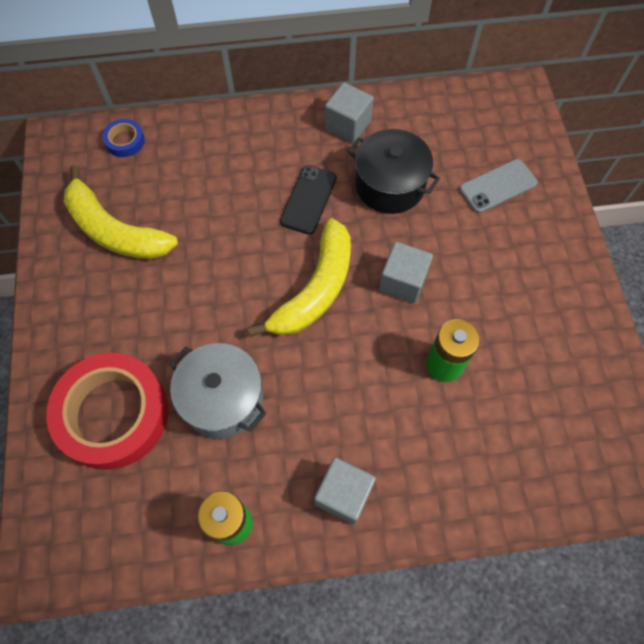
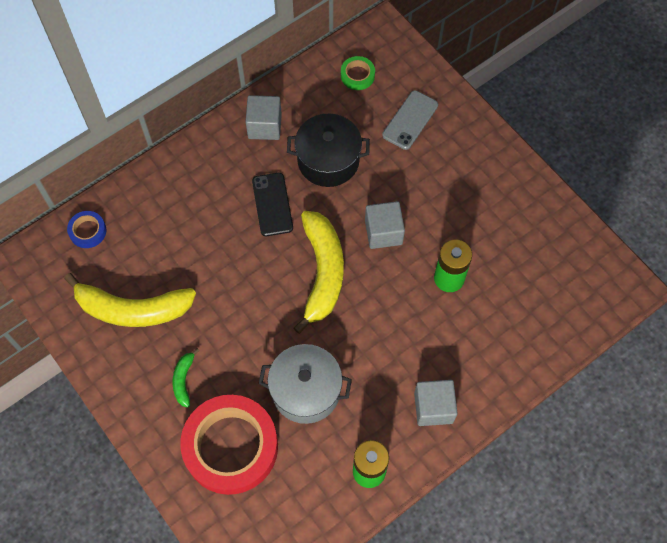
camera: 30 degrees left, 0 degrees up
none -> green banana [173,348,200,408]
none -> green tape [341,56,375,90]

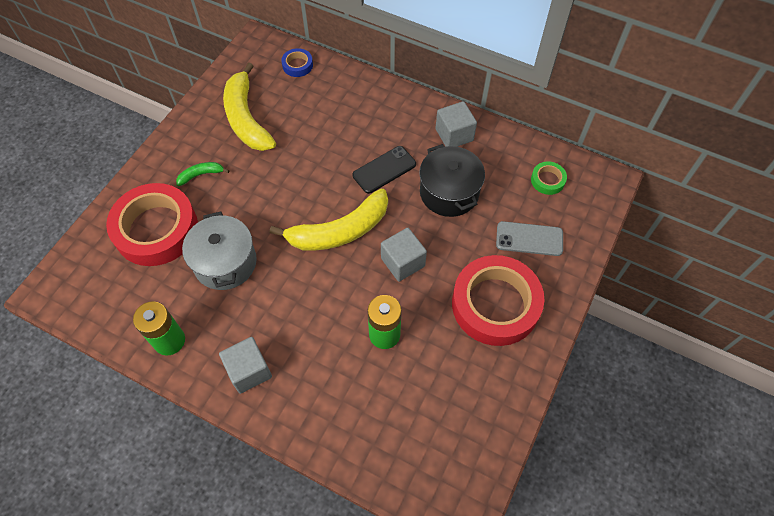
camera: 65 degrees right, 5 degrees down
none -> red tape [452,255,544,346]

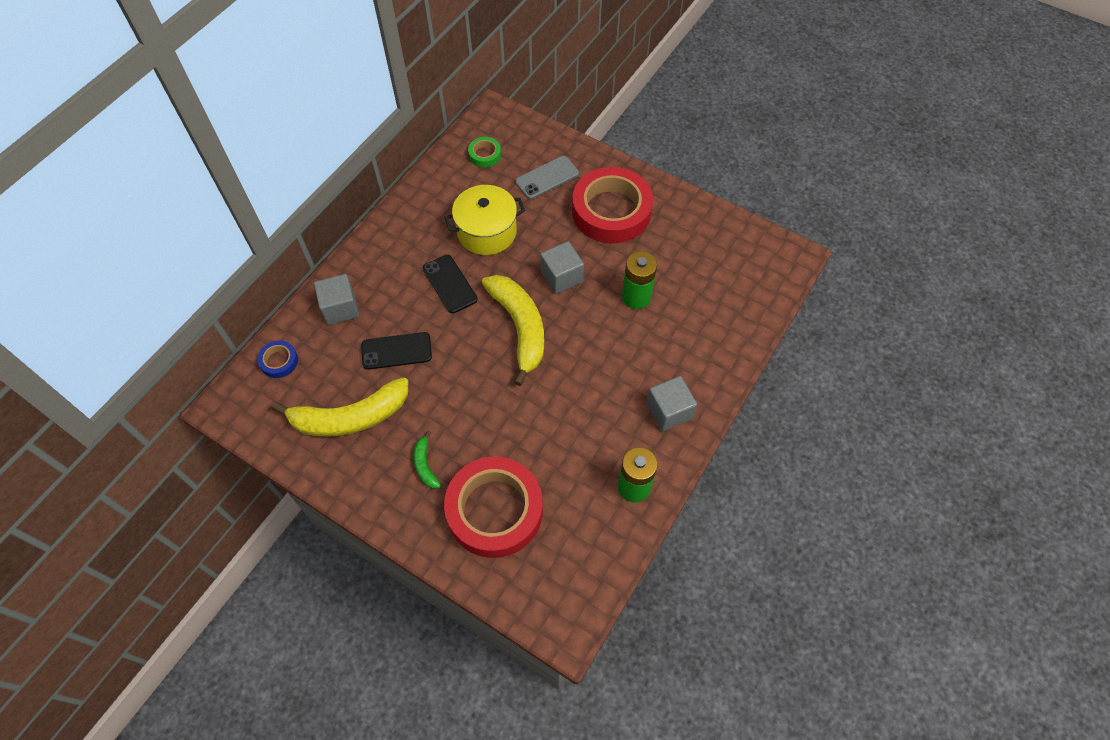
camera: 85 degrees left, 0 degrees up
grey pot [182,211,257,290] -> none
black pot [419,144,485,217] -> yellow pot [444,185,525,255]
grey cube [436,101,477,147] -> grey cube moved to [314,274,359,325]
grey phone [496,221,563,256] -> grey phone turned 45 degrees clockwise [515,156,579,199]
none -> black phone [361,332,432,370]

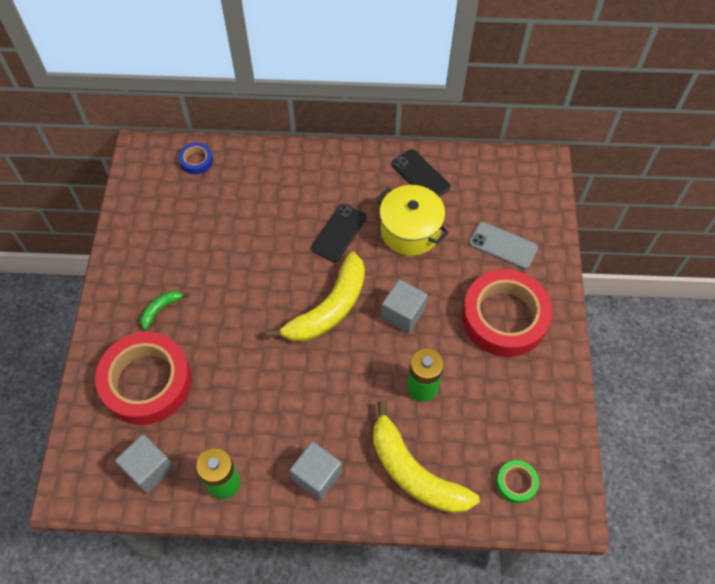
camera: 60 degrees right, 0 degrees up
yellow banana [272,377,408,437] -> yellow banana moved to [373,400,479,513]
grey cube [314,274,359,325] -> grey cube moved to [115,434,174,494]
black phone [361,332,432,370] -> black phone moved to [392,149,450,197]
green tape [468,137,501,167] -> green tape moved to [496,460,539,503]

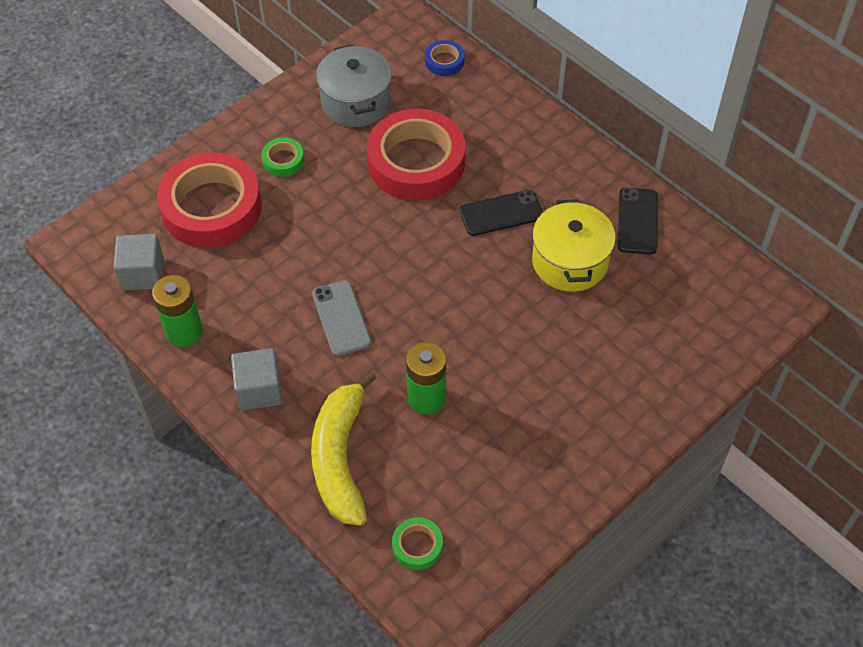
camera: 45 degrees right, 5 degrees down
green banana [140,291,190,330] -> green tape [261,137,304,177]
yellow banana [266,252,365,342] -> none
grey cube [381,279,428,333] -> none
red tape [462,269,552,357] -> red tape moved to [367,109,465,201]
grey phone [469,222,538,269] -> grey phone moved to [312,280,371,356]
none -> grey pot [316,44,392,127]

